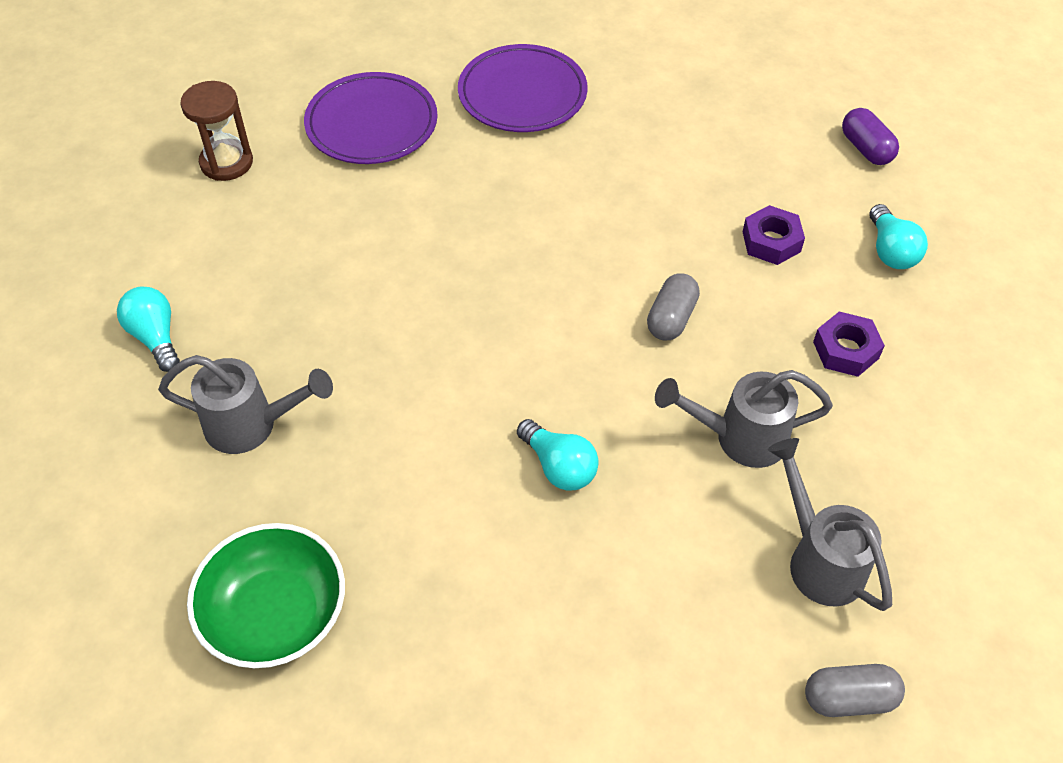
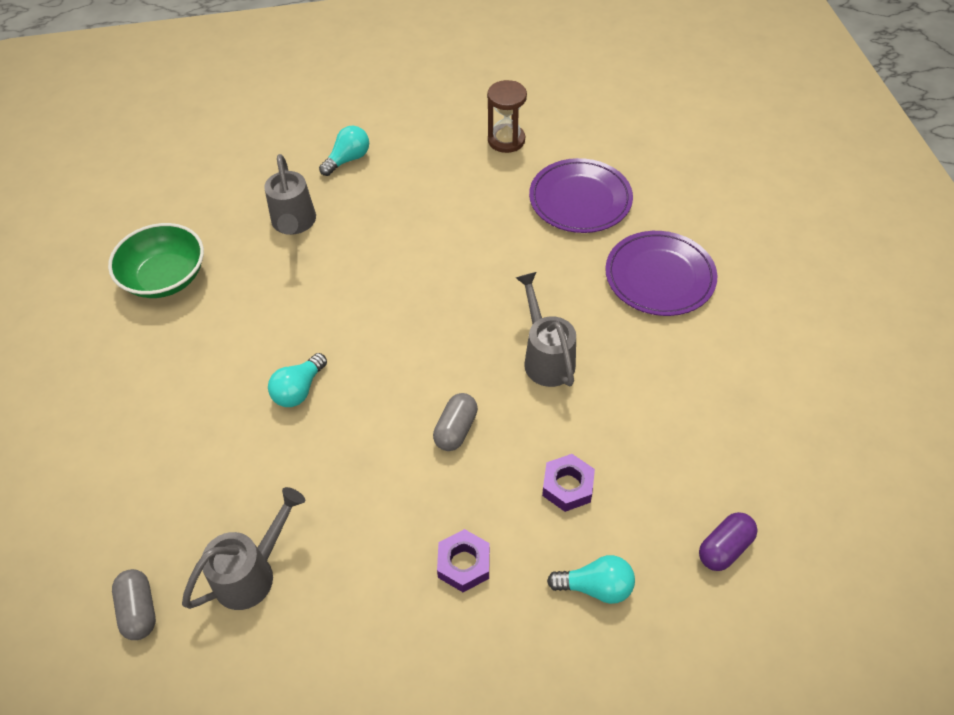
camera: 75 degrees right, 0 degrees up
grey capsule [647,273,700,340] -> grey capsule turned 75 degrees counterclockwise [433,393,478,451]
grey watering can [655,370,833,468] -> grey watering can moved to [516,272,576,387]
turquoise light bulb [870,204,928,269] -> turquoise light bulb turned 150 degrees counterclockwise [547,555,635,604]

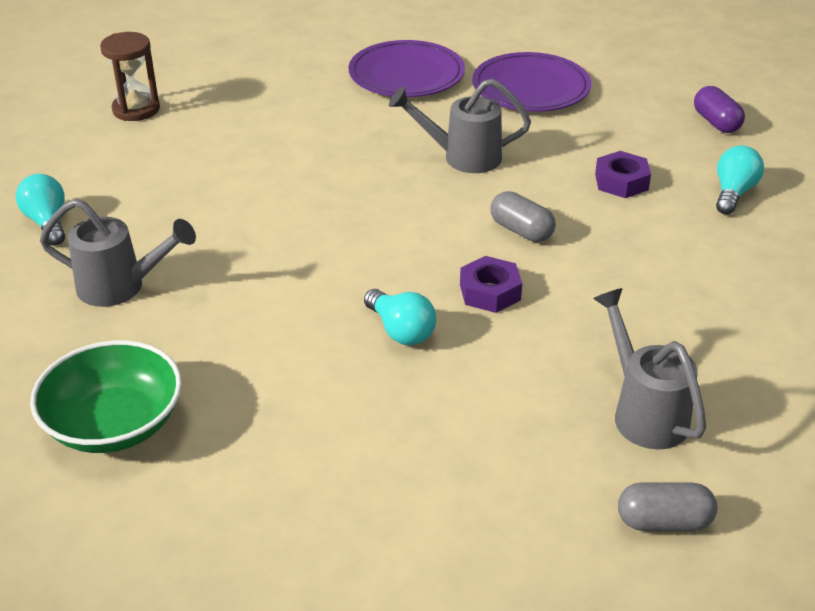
camera: 70 degrees left, 15 degrees down
purple nut [437,529,490,592] -> purple nut moved to [460,256,522,313]
purple plate [529,158,633,233] -> purple plate moved to [472,52,591,111]

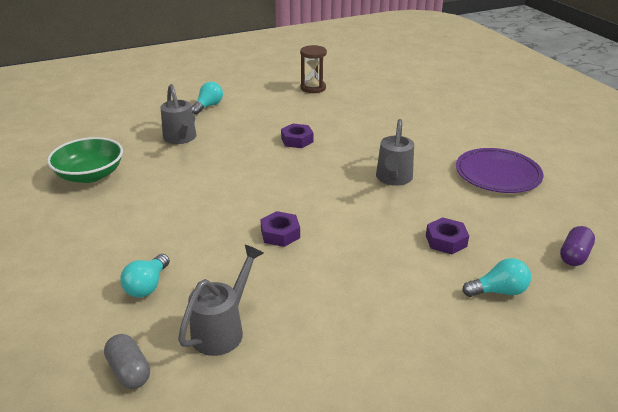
camera: 55 degrees right, 5 degrees down
purple plate [349,40,465,97] -> none
turquoise light bulb [364,289,436,345] -> turquoise light bulb moved to [120,254,170,298]
grey watering can [389,78,531,173] -> grey watering can turned 135 degrees counterclockwise [376,119,414,186]
grey capsule [490,191,556,242] -> none
none -> purple nut [281,124,313,148]

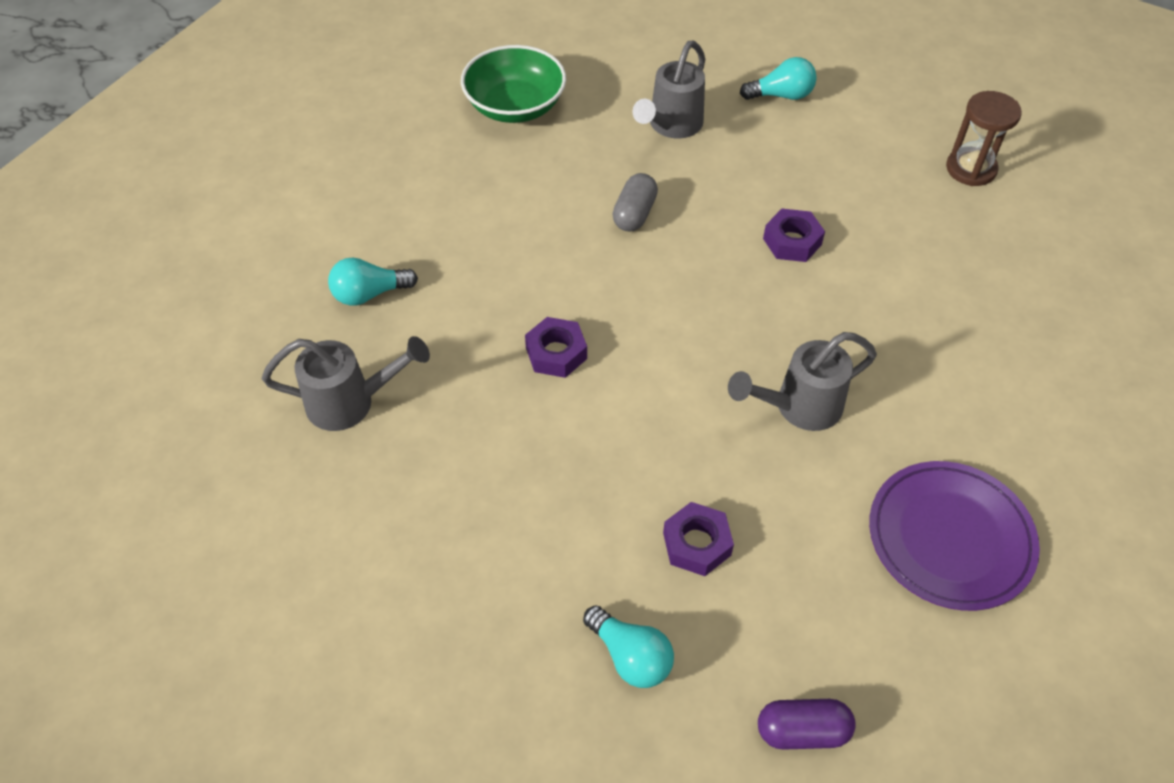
camera: 55 degrees right, 20 degrees up
grey capsule [104,334,150,389] -> grey capsule moved to [613,173,658,232]

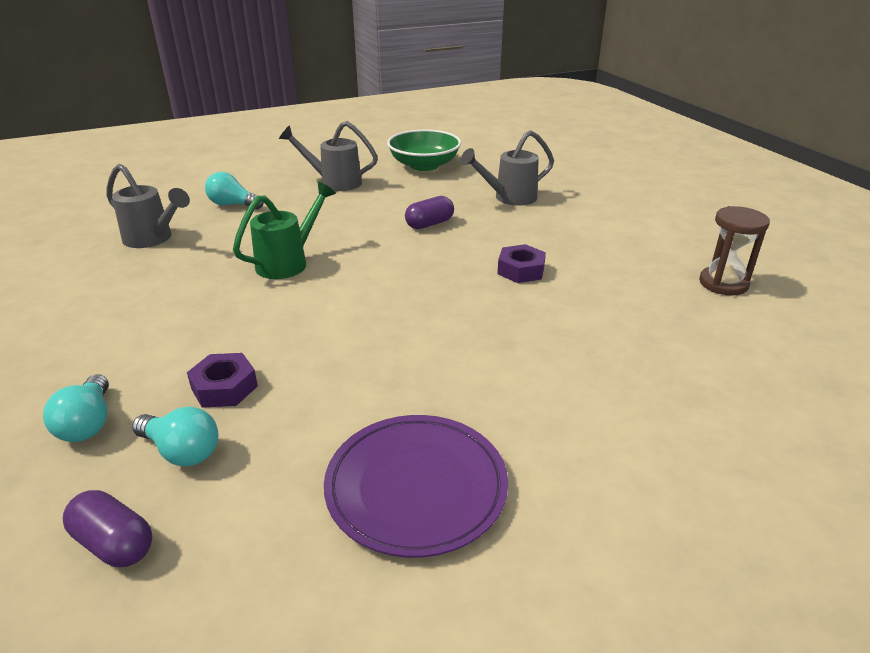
camera: 35 degrees right, 20 degrees down
purple nut [525,317,587,378] -> green watering can [233,182,336,279]
grey capsule [613,173,658,232] -> purple capsule [405,196,454,229]
grey watering can [728,332,877,431] -> grey watering can moved to [279,121,378,191]
turquoise light bulb [740,57,817,100] -> turquoise light bulb moved to [132,407,218,467]

